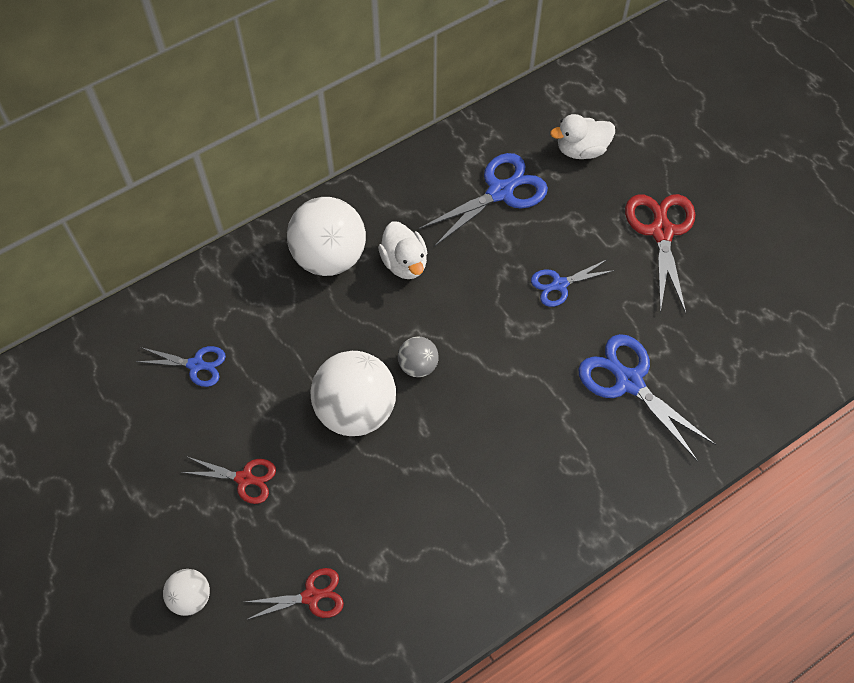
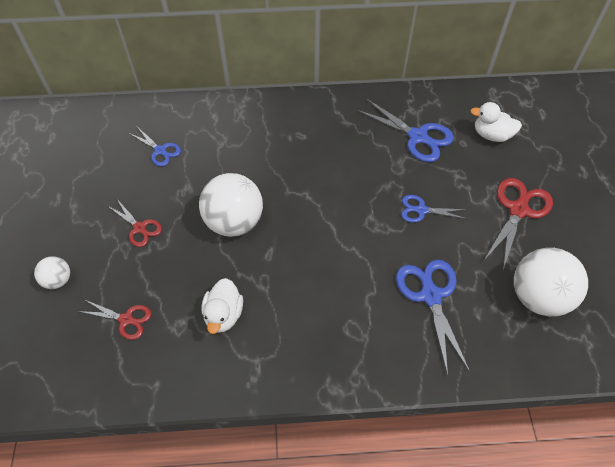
camera: 30 degrees right, 5 degrees down
white ball [287,197,366,276] -> white ball moved to [514,248,588,317]
white duck [378,221,427,279] -> white duck moved to [202,278,243,334]
grey ball [398,337,439,377] -> none
blue scissors [419,153,548,247] -> blue scissors turned 45 degrees clockwise [356,99,454,162]

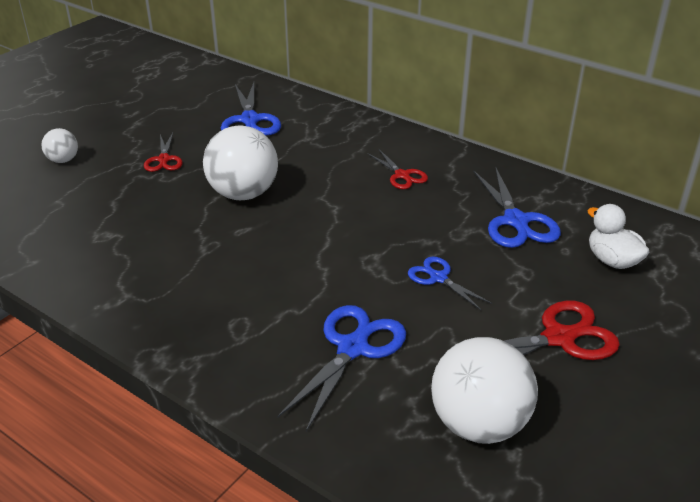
camera: 40 degrees right, 20 degrees down
red scissors [78,300,151,340] -> red scissors moved to [368,149,428,189]
blue scissors [129,127,181,166] -> blue scissors [221,82,281,135], size x1.68
white duck [202,278,243,334] -> none

